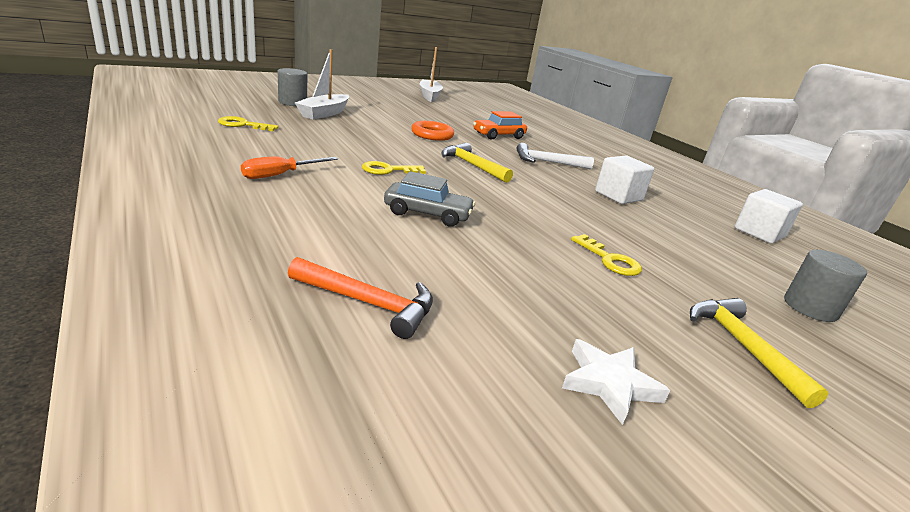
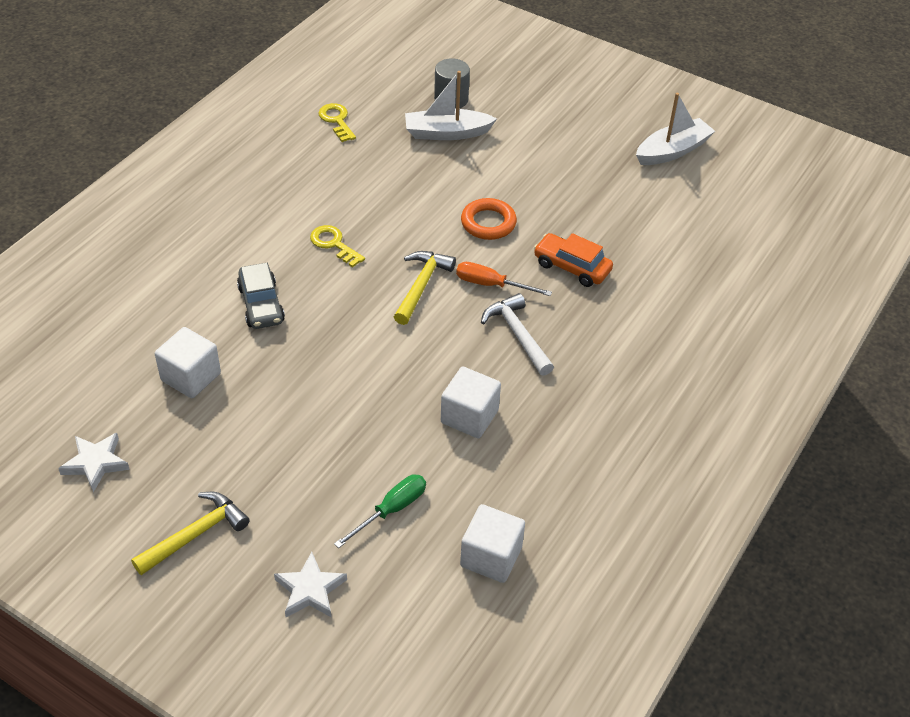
camera: 65 degrees right, 20 degrees up
orange screwdriver [241,156,338,179] -> orange screwdriver moved to [456,262,552,296]
orange hammer [288,257,433,339] -> none
yellow key [571,234,642,276] -> none
grey cylinder [784,250,867,322] -> white star [274,552,347,617]
none -> white cube [155,327,221,398]
none -> green screwdriver [334,474,426,548]

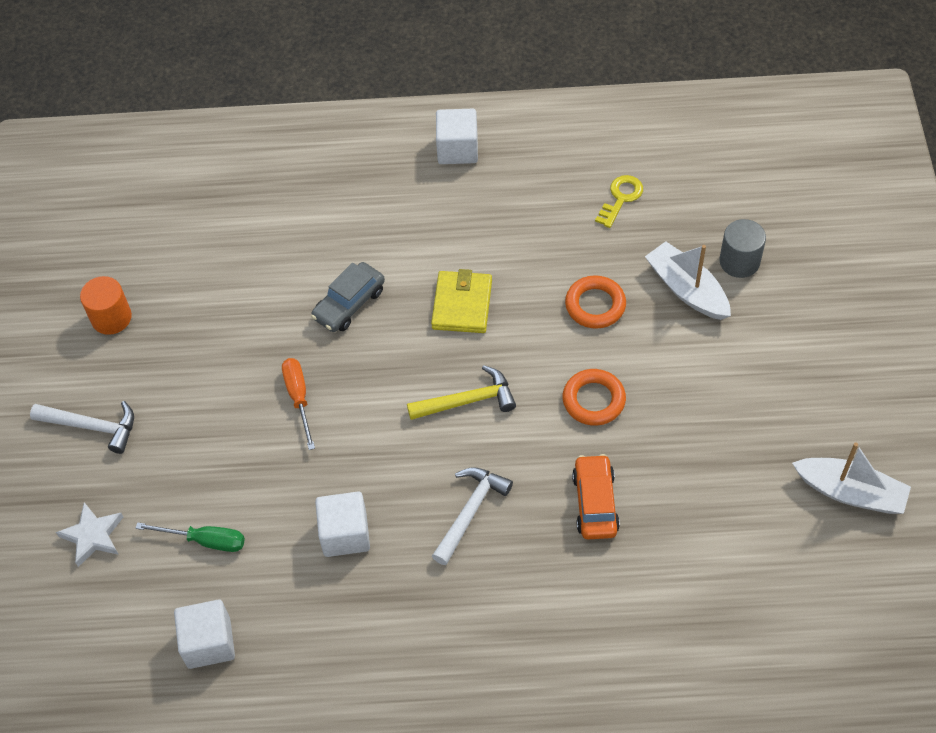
camera: 60 degrees right, 10 degrees up
white star [58,433,130,492] -> orange cylinder [80,276,132,335]
yellow hammer [131,492,250,575] -> white hammer [30,401,134,454]
white cube [155,327,221,398] -> white cube moved to [436,109,478,164]
yellow key [310,225,365,268] -> yellow wallet [431,269,492,333]
orange screwdriver [456,262,552,296] -> orange screwdriver moved to [282,358,315,450]
none -> orange ring [565,275,626,329]

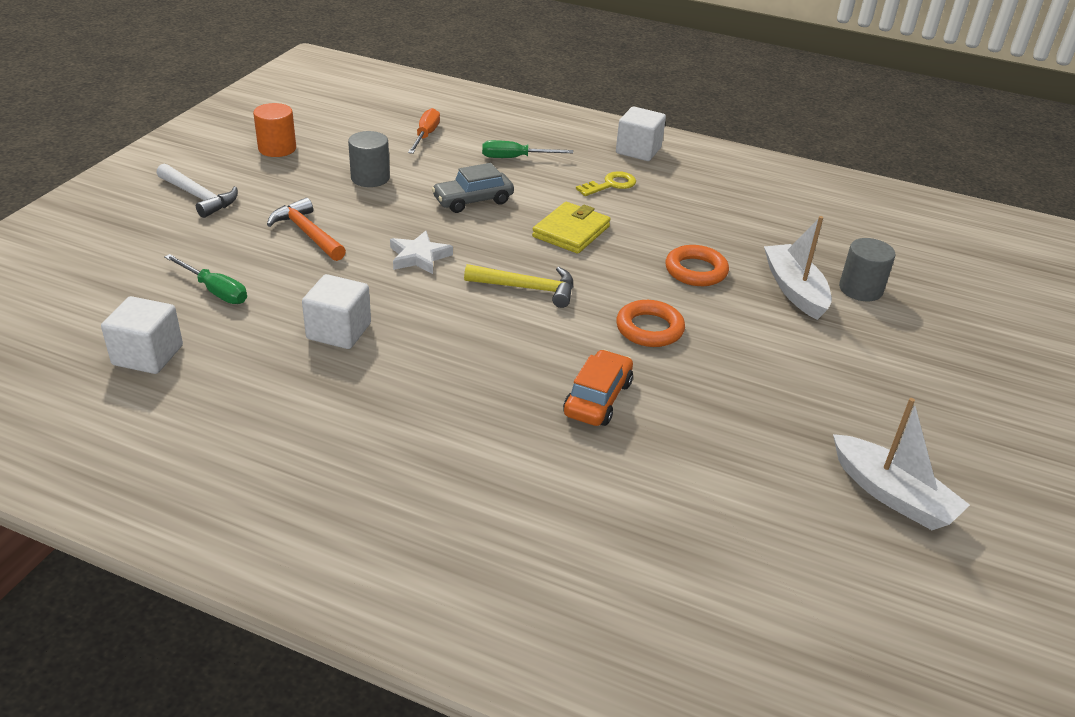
camera: 20 degrees right, 20 degrees down
white star [56,502,123,567] -> white star moved to [390,231,453,274]
orange screwdriver [282,358,315,450] -> orange screwdriver moved to [408,108,440,154]
white hammer [432,467,513,565] -> none
yellow key [595,175,643,228] -> yellow key moved to [576,171,636,196]
none -> orange hammer [267,198,346,261]
none -> grey cylinder [348,131,390,187]
none -> green screwdriver [482,140,573,158]

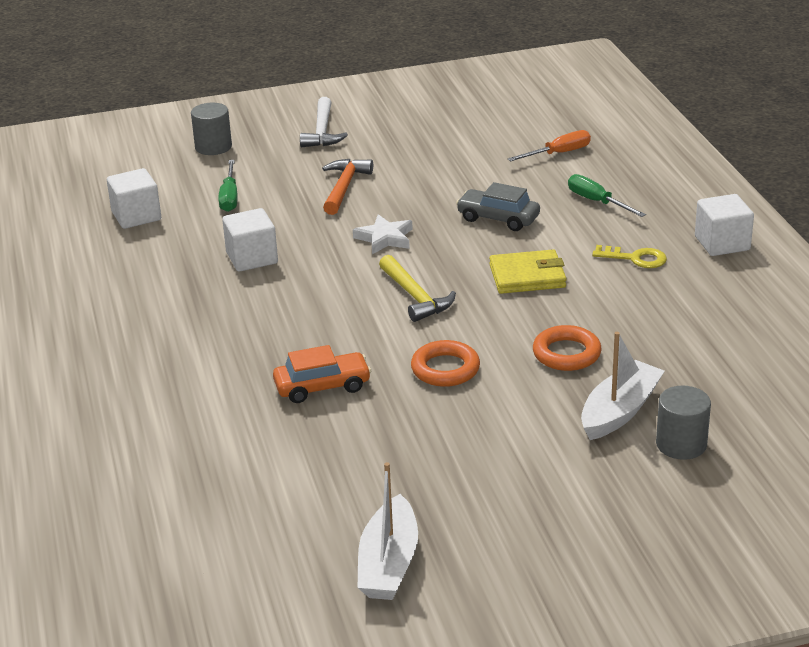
camera: 55 degrees right, 5 degrees down
orange cylinder [253,103,296,157] -> none
grey cylinder [348,131,390,187] -> grey cylinder moved to [191,103,232,155]

